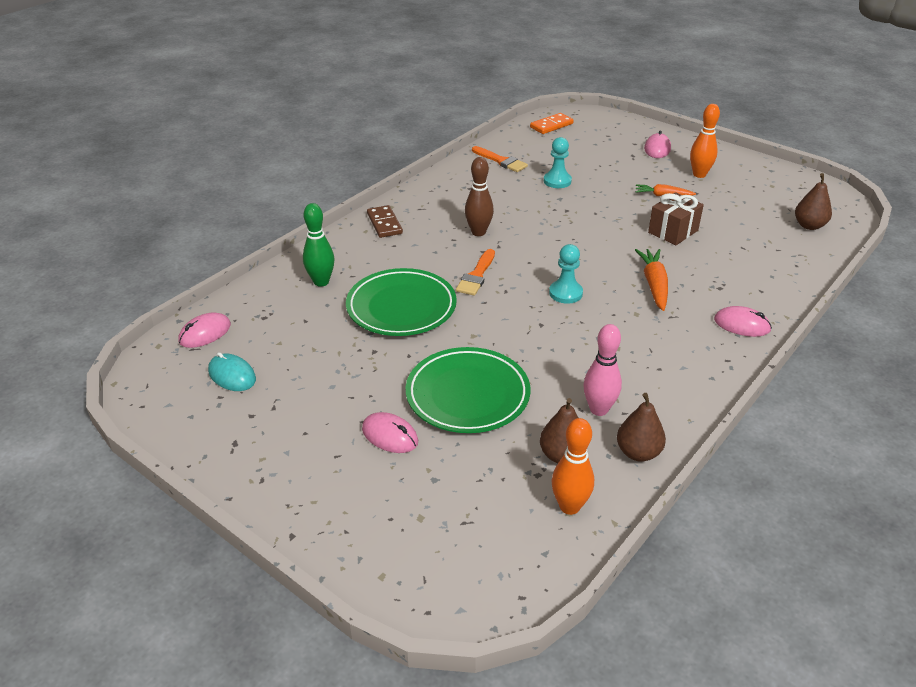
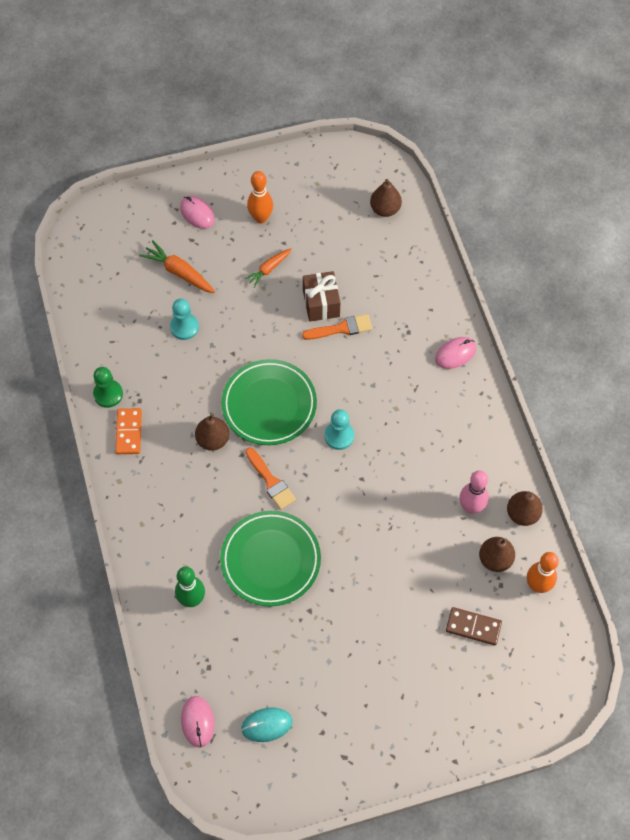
camera: 55 degrees left, 25 degrees up
pink mouse [362,412,418,453] -> none
brown domino [367,205,403,238] -> brown domino moved to [446,607,502,645]
green plate [405,347,530,433] -> green plate moved to [221,359,317,445]
brown bowling pin [465,157,494,236] -> brown pear [195,414,229,451]
orange brush [472,146,528,172] -> orange brush moved to [302,314,372,340]
orange domino [530,113,574,134] -> orange domino moved to [115,408,142,454]
orange carrot [635,249,668,311] -> orange carrot moved to [139,240,215,293]
none -> green pawn [93,367,123,408]

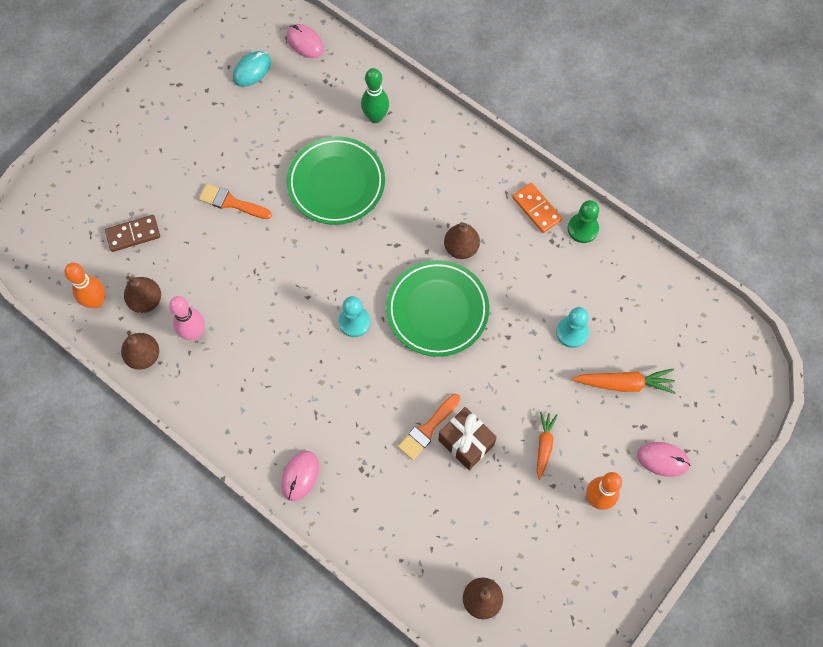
camera: 145 degrees right, 5 degrees up
orange brush [245,448,296,510] -> orange brush moved to [199,184,272,219]

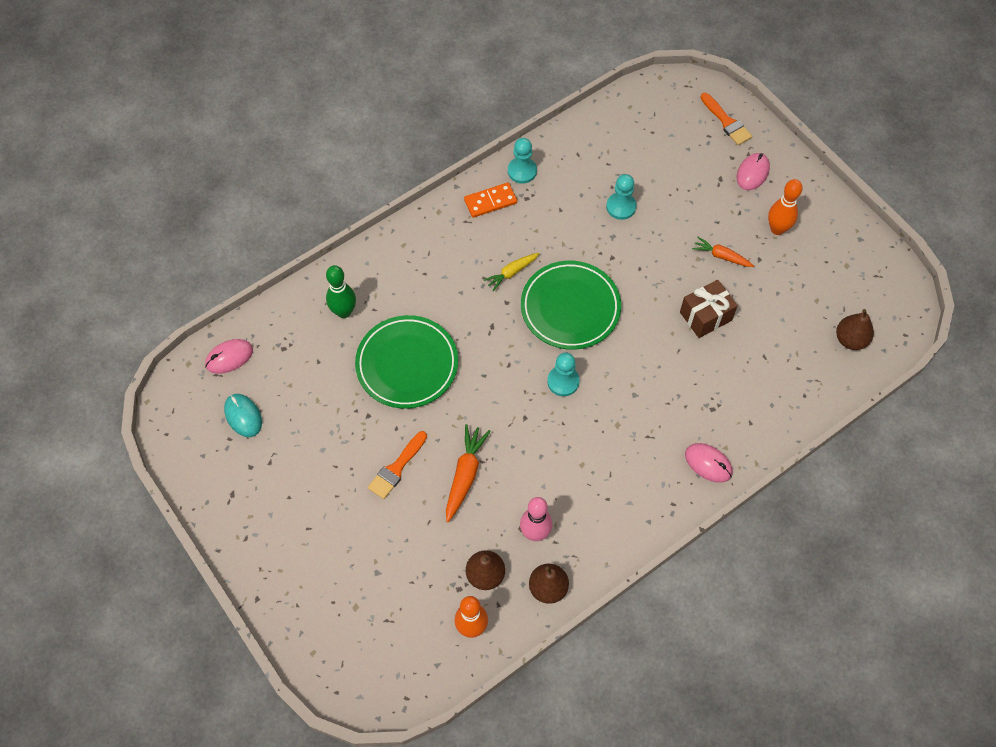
camera: 75 degrees left, 5 degrees down
brown domino [105,215,160,252] -> none
orange brush [398,394,460,460] -> orange brush moved to [700,93,752,145]
brown pear [444,222,480,259] -> yellow carrot [484,253,540,291]
green pawn [568,200,599,243] -> turquoise pawn [508,138,537,184]
orange carrot [572,369,676,394] -> orange carrot moved to [446,424,491,522]

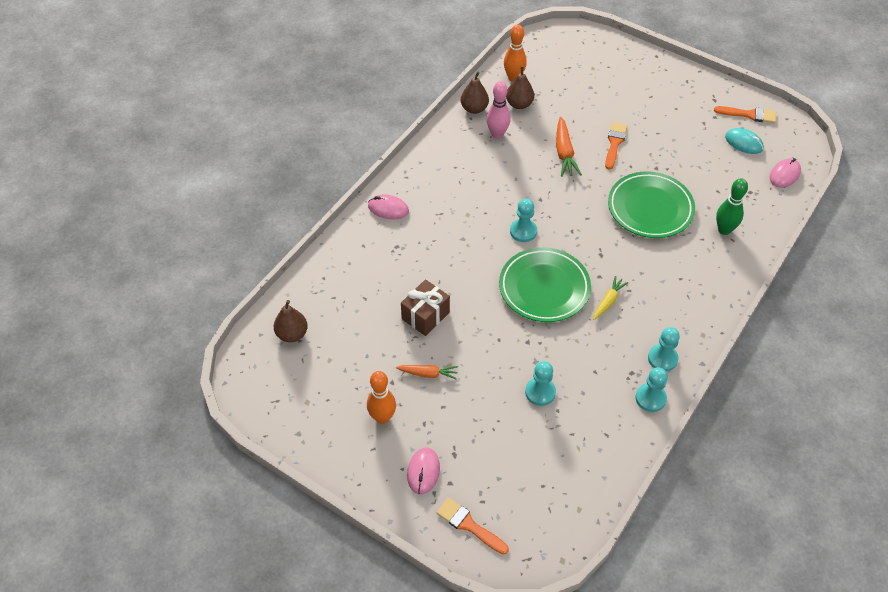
camera: 160 degrees right, 10 degrees down
orange domino [464,182,517,218] -> turquoise pawn [648,327,680,371]
none -> orange brush [714,106,776,123]

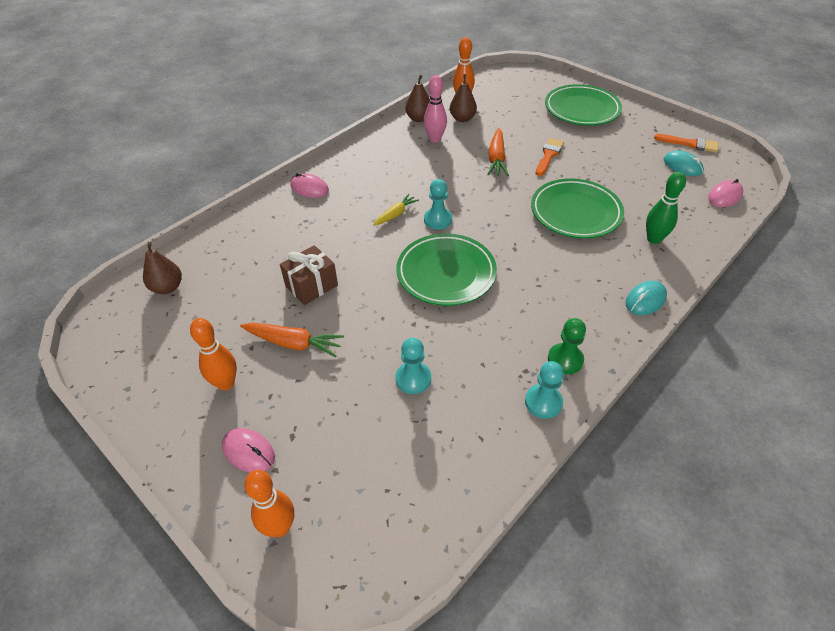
camera: 10 degrees right, 5 degrees down
orange carrot [396,365,458,380] -> orange carrot [240,323,344,357], size x1.51
pink mouse [407,448,440,494] -> pink mouse turned 75 degrees counterclockwise [222,428,275,472]
orange brush [436,498,509,555] -> orange bowling pin [244,470,294,537]
yellow carrot [593,276,628,320] -> yellow carrot moved to [373,194,419,226]
turquoise pawn [648,327,680,371] -> green pawn [548,318,586,374]
none -> green plate [545,84,622,126]
none -> turquoise mouse [626,281,667,315]

